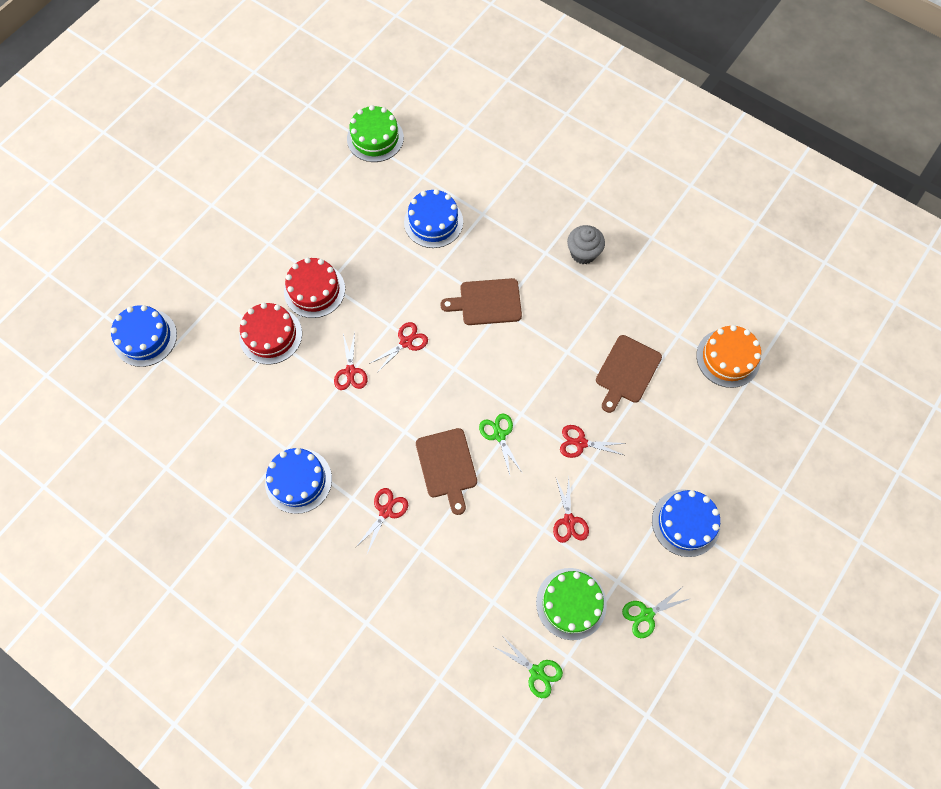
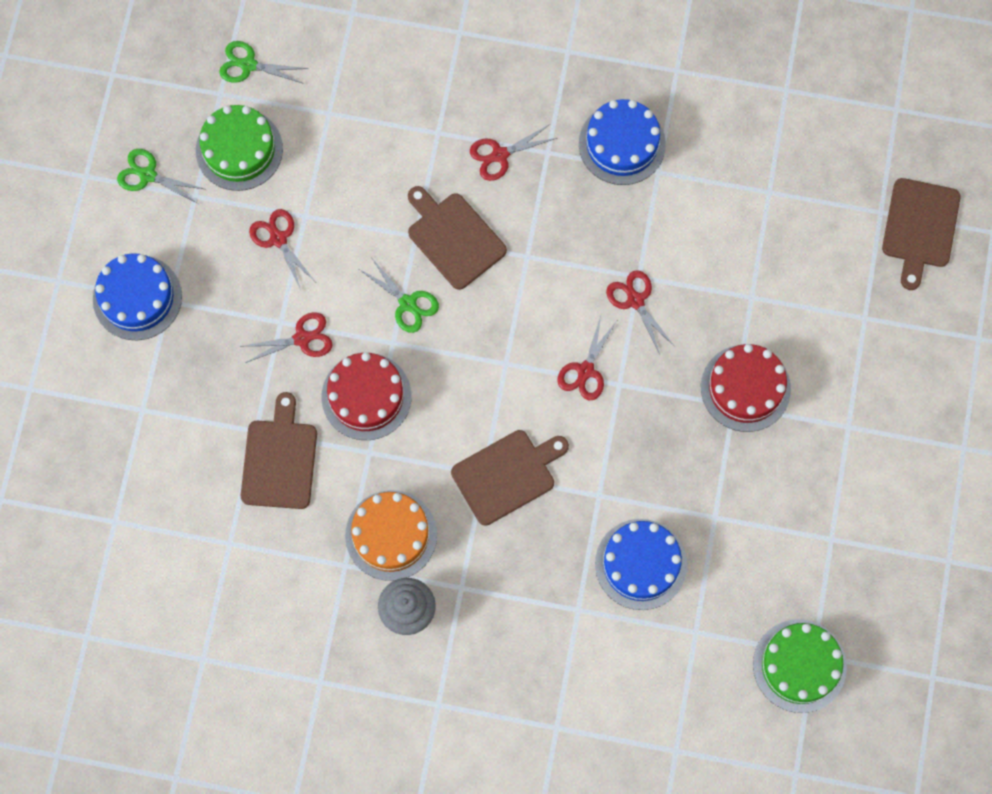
camera: 155 degrees right, 5 degrees up
blue cake [110,305,177,367] -> brown cutting board [882,178,961,290]
red cake [239,303,302,365] -> red cake moved to [321,352,412,440]
red scissors [355,488,408,554] -> red scissors turned 60 degrees clockwise [470,124,557,181]
green scissors [622,586,691,638] -> green scissors turned 105 degrees counterclockwise [117,149,204,204]
orange cake [696,325,761,388] -> orange cake moved to [345,490,437,581]

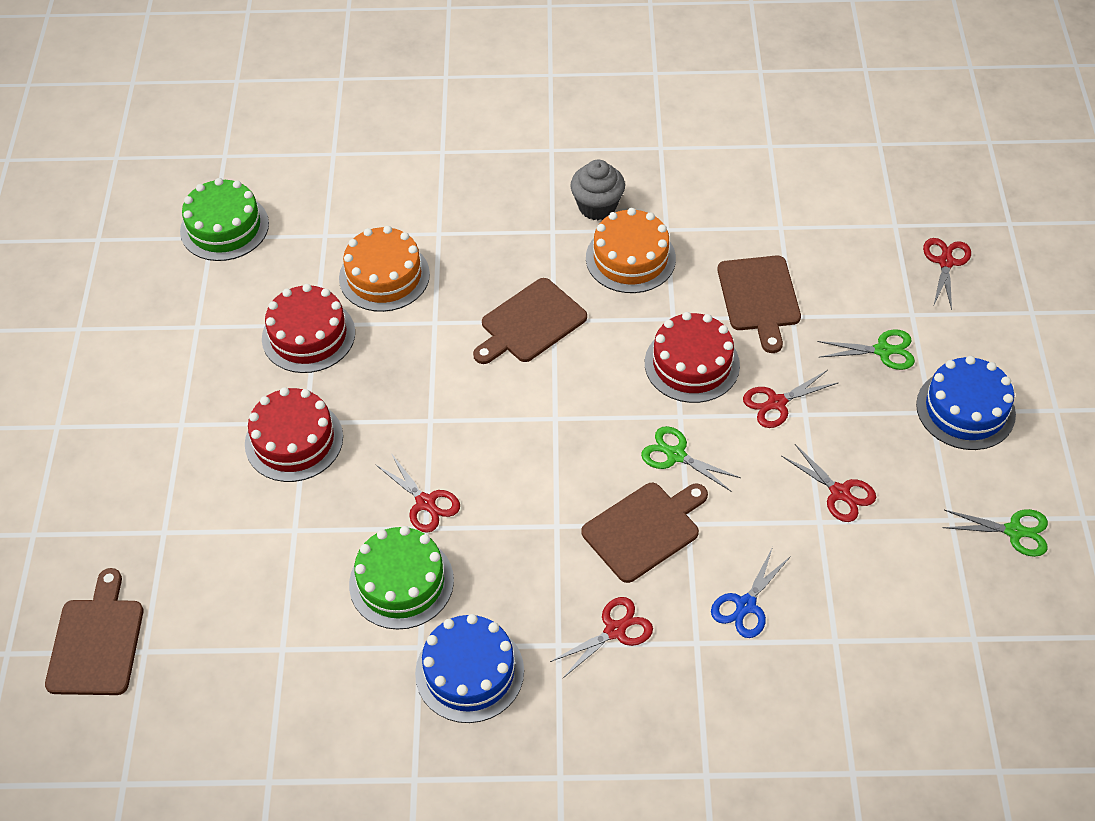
camera: 170 degrees right, 20 degrees down
green cake [196,105,283,191] -> green cake moved to [349,526,454,630]
green scissors [219,41,308,84] -> green scissors moved to [817,329,915,370]
brown cutting board [408,186,507,290] -> brown cutting board turned 75 degrees counterclockwise [581,483,708,583]
red scissors [557,316,617,400] -> red scissors moved to [923,238,971,310]
blue cake [595,519,687,610] -> orange cake [339,226,430,312]
none -> red cake [262,284,355,373]
none -> blue scissors [711,547,791,638]

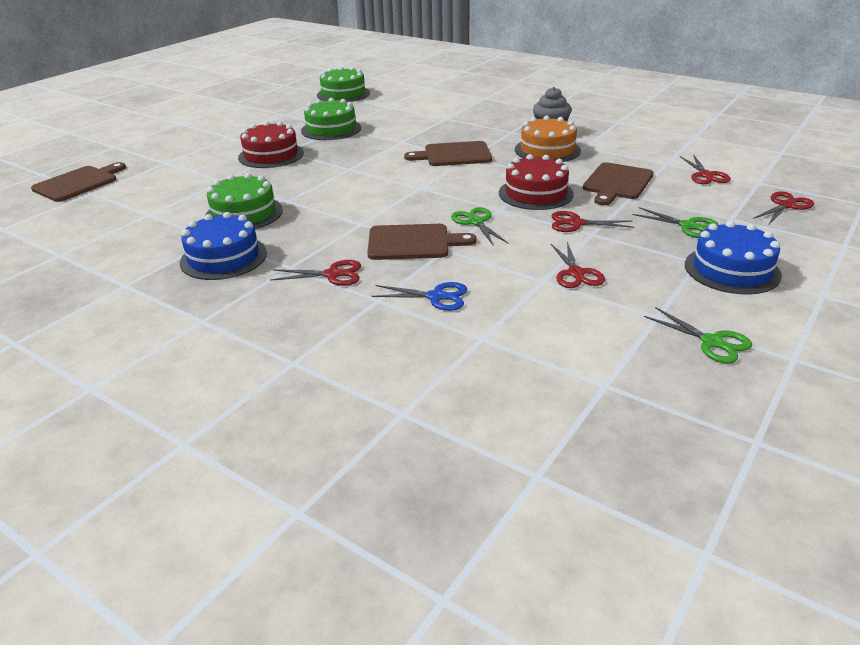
camera: 35 degrees right, 20 degrees down
red cake [262,284,355,373] -> green cake [301,98,361,140]
orange cake [339,226,430,312] -> none
red scissors [375,453,460,533] -> red scissors moved to [680,154,731,184]
blue scissors [711,547,791,638] -> blue scissors turned 150 degrees counterclockwise [371,282,467,311]

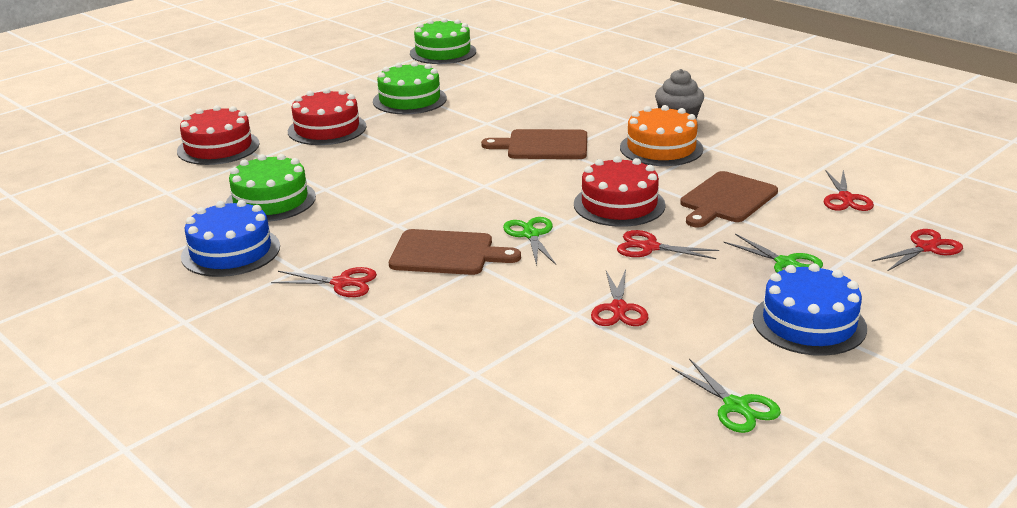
camera: 10 degrees right, 5 degrees down
brown cutting board [31,162,126,202] -> none
blue scissors [371,282,467,311] -> none
none -> red cake [177,105,259,165]

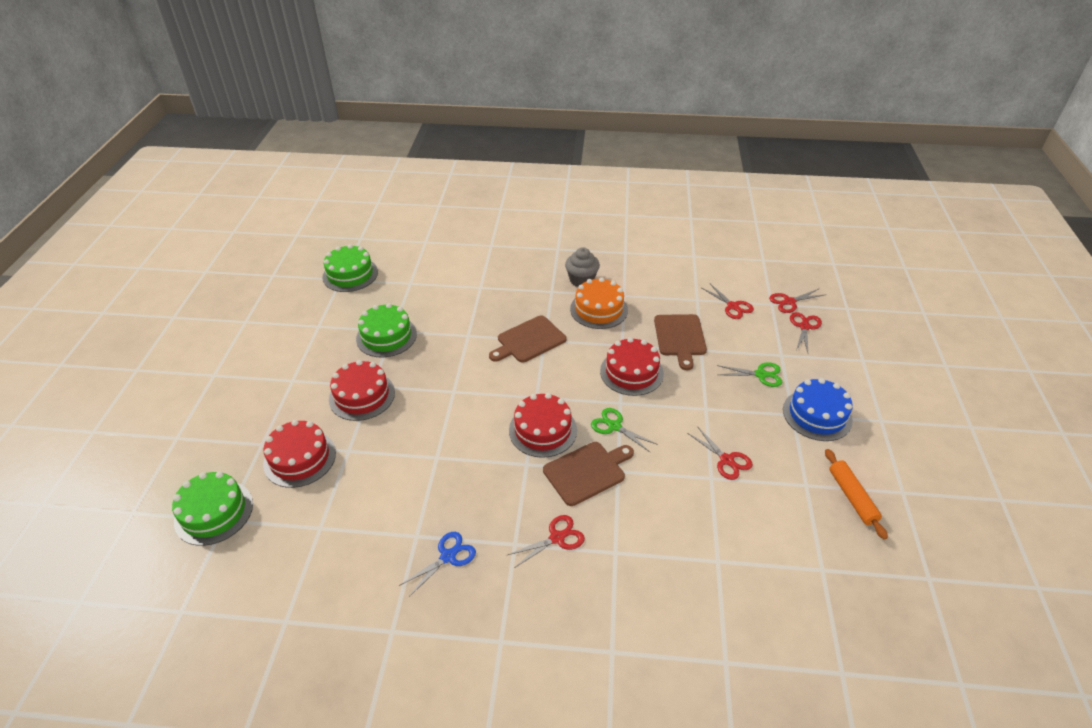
camera: 40 degrees left, 15 degrees up
blue cake [181,200,280,277] -> blue scissors [399,532,476,597]
green cake [225,154,316,222] -> green cake moved to [172,471,253,546]
red scissors [617,230,719,259] -> red scissors moved to [769,289,824,313]
green scissors [671,359,781,433] -> orange rolling pin [825,449,888,540]
none -> red cake [509,393,577,458]

